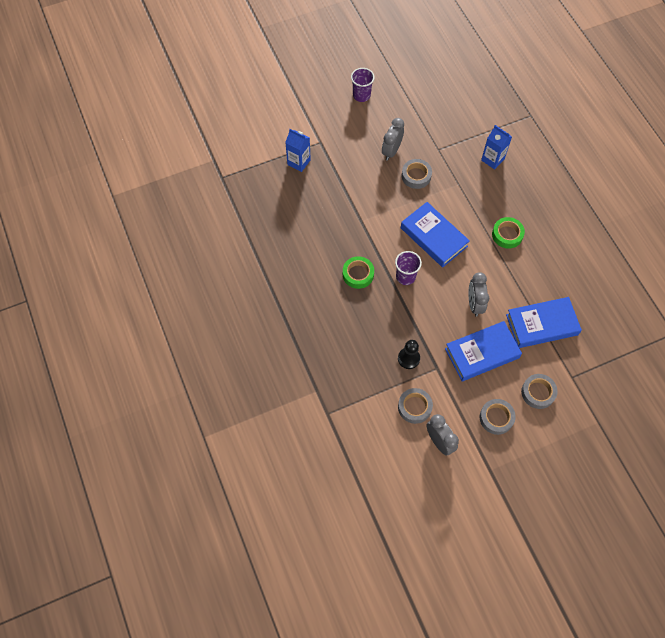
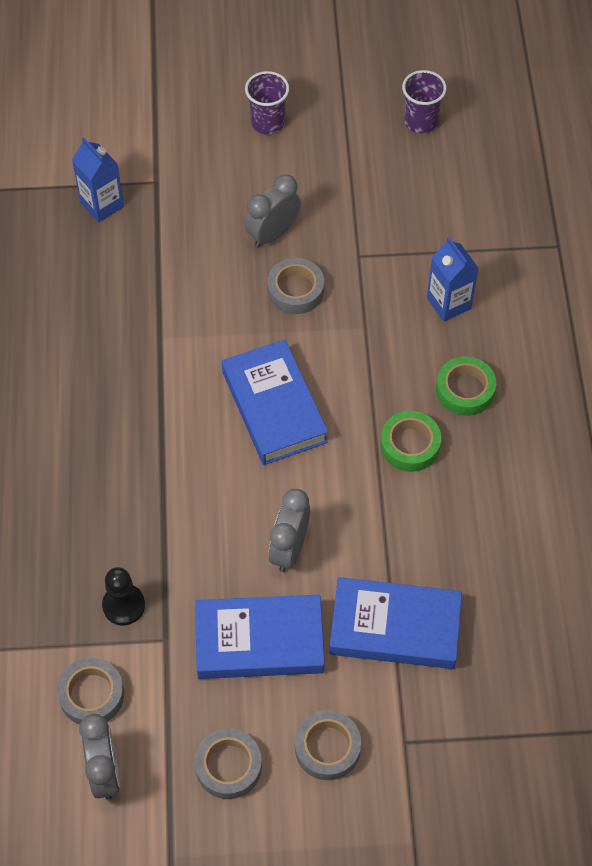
camera: 20 degrees right, 5 degrees down
green tape [343,256,374,289] -> green tape moved to [436,356,496,416]
purple cup [395,251,422,285] -> purple cup moved to [402,70,447,134]

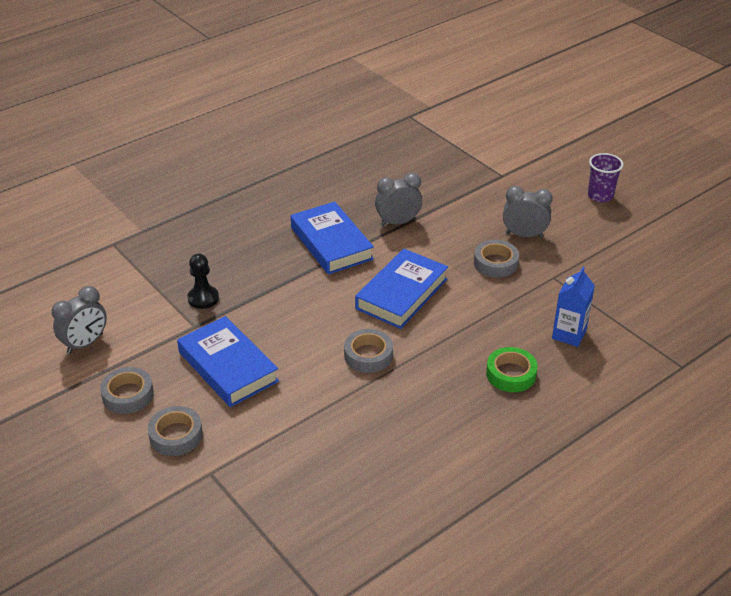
camera: 55 degrees right, 20 degrees down
grey tape [57,658,124,724] -> grey tape moved to [344,329,393,373]
blue carton [72,137,124,222] -> none
grey clock [269,489,310,572] -> grey clock moved to [375,173,422,226]
blue book [329,577,462,669] -> blue book moved to [291,201,374,275]
green tape [380,411,441,472] -> none
purple cup [402,70,447,134] -> none

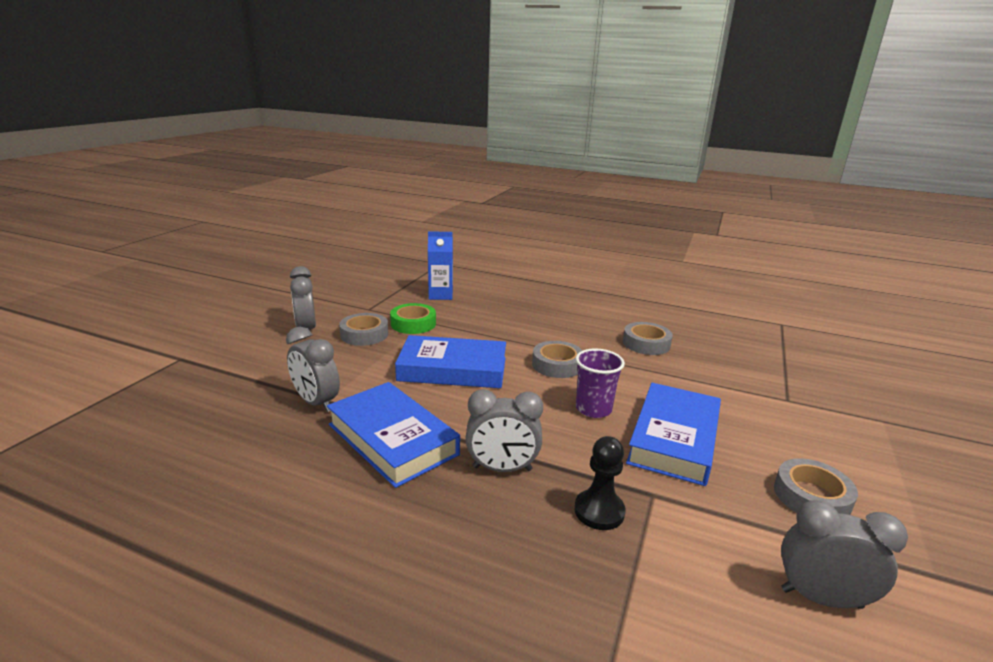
camera: 120 degrees left, 15 degrees down
grey tape [148,406,203,456] -> grey tape moved to [623,322,673,355]
blue book [291,201,374,275] -> blue book turned 75 degrees counterclockwise [327,382,460,488]
green tape [486,347,538,392] -> green tape moved to [390,303,436,334]
purple cup [588,153,624,202] -> purple cup moved to [576,348,625,418]
none -> grey clock [465,389,543,472]

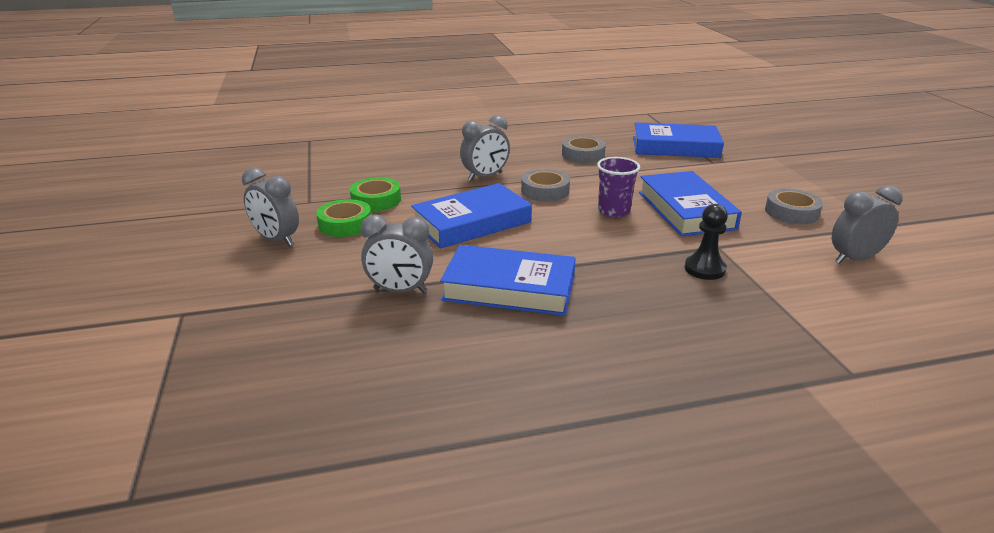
camera: 35 degrees left, 5 degrees up
grey tape [339,313,388,346] -> green tape [316,199,371,237]
blue carton [428,231,453,300] -> none
grey clock [465,389,543,472] -> grey clock moved to [460,115,510,181]
none -> blue book [633,122,724,158]

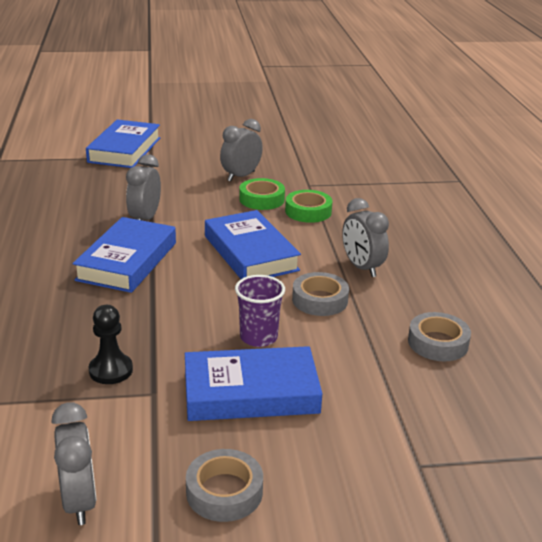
camera: 95 degrees right, 0 degrees up
blue book [633,122,724,158] -> blue book moved to [86,120,160,168]

